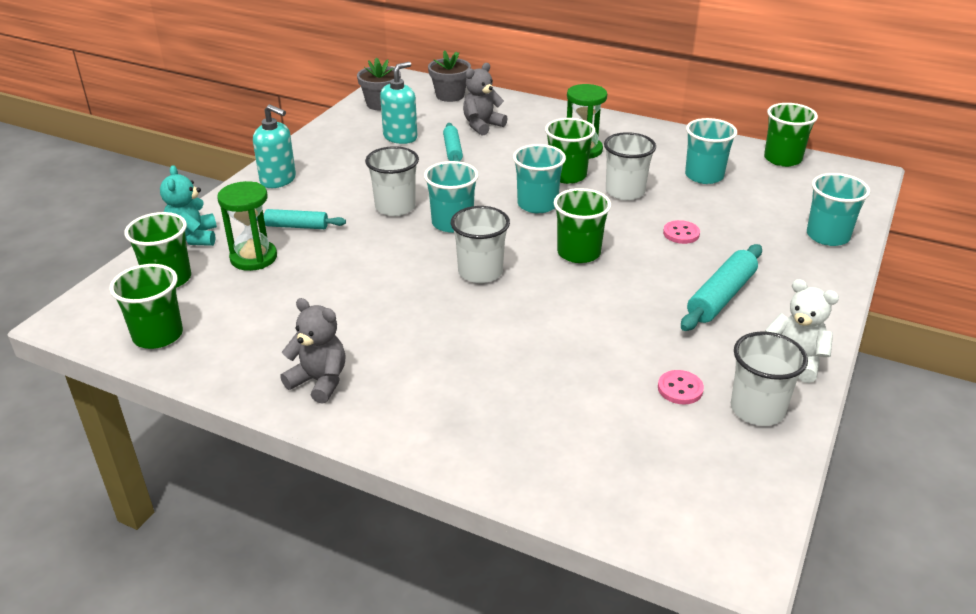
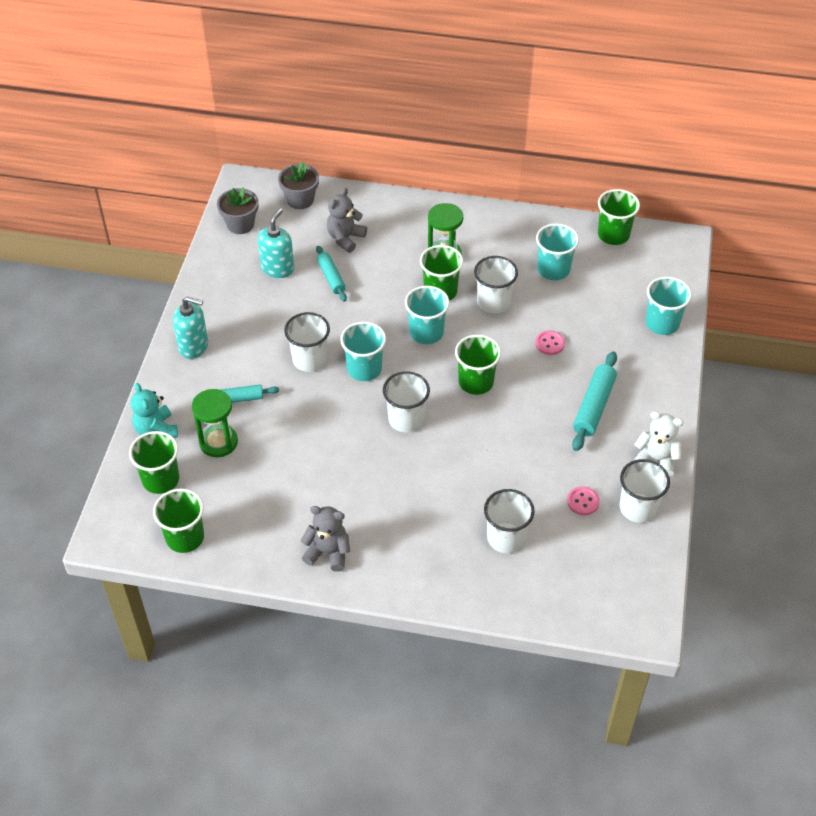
camera: 15 degrees left, 15 degrees up
none -> white cup [484,489,535,553]

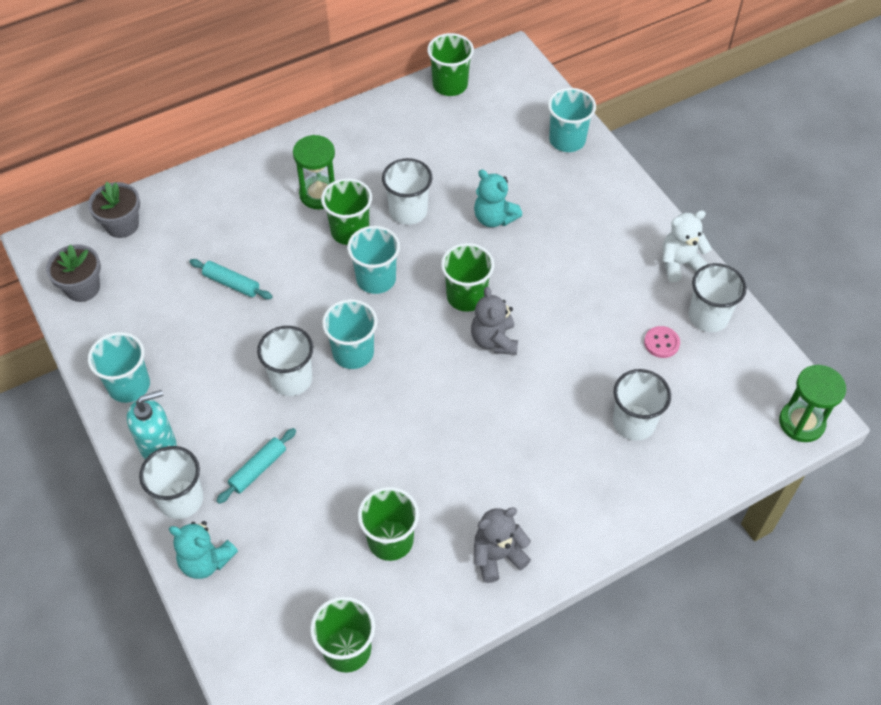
camera: 40 degrees left, 5 degrees up
green cup [129,431,179,494] -> green cup moved to [358,487,419,561]
green hourglass [192,389,238,457] -> green hourglass moved to [779,365,846,442]
turquoise soap dispenser [258,208,294,278] -> none
grey teddy bear [327,188,367,253] -> grey teddy bear moved to [471,287,518,355]
white cup [383,371,430,432] -> white cup moved to [139,446,203,519]
pink button [535,330,565,355] -> turquoise teddy bear [474,170,522,227]
turquoise cup [536,223,579,280] -> turquoise cup moved to [88,332,150,403]
turquoise rolling pin [572,351,617,451] -> none

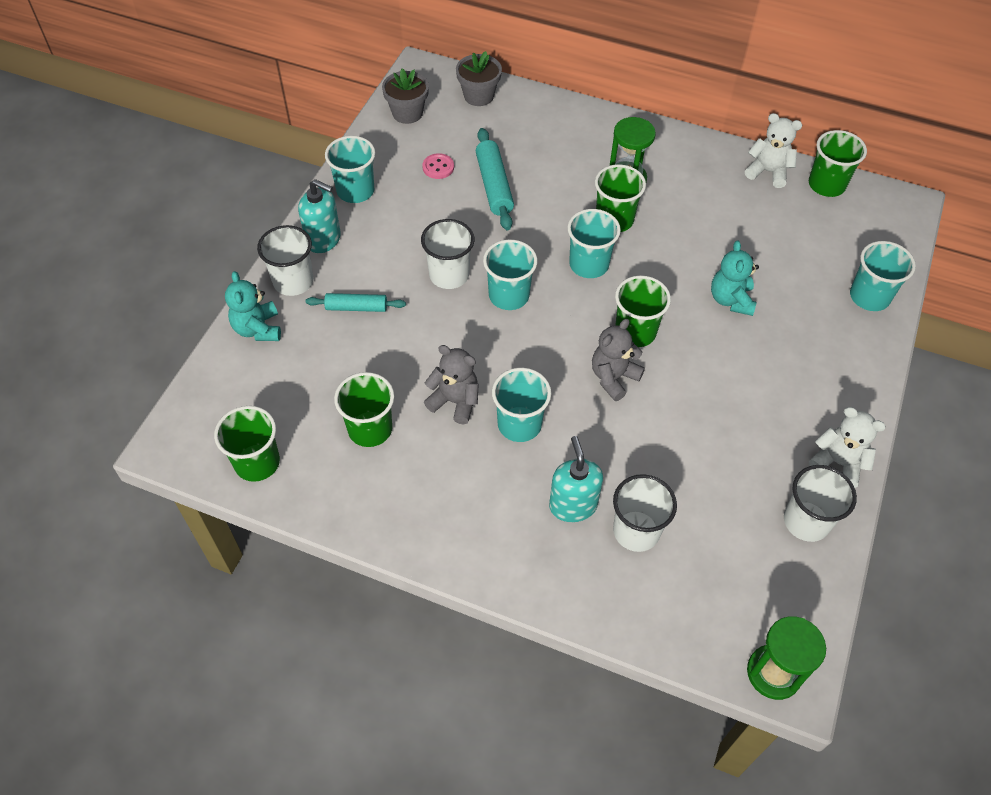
camera: 50 degrees right, 0 degrees up
turquoise rolling pin [190,259,273,299] -> turquoise rolling pin [476,128,514,230], size x1.52
white cup [382,158,433,225] -> none
grey teddy bear [474,507,531,583] -> grey teddy bear moved to [424,345,478,425]
pink button [644,326,680,358] -> pink button moved to [422,153,454,179]
none -> turquoise cup [492,368,551,442]
none -> turquoise soap dispenser [549,436,603,522]
none -> white teddy bear [745,113,802,188]

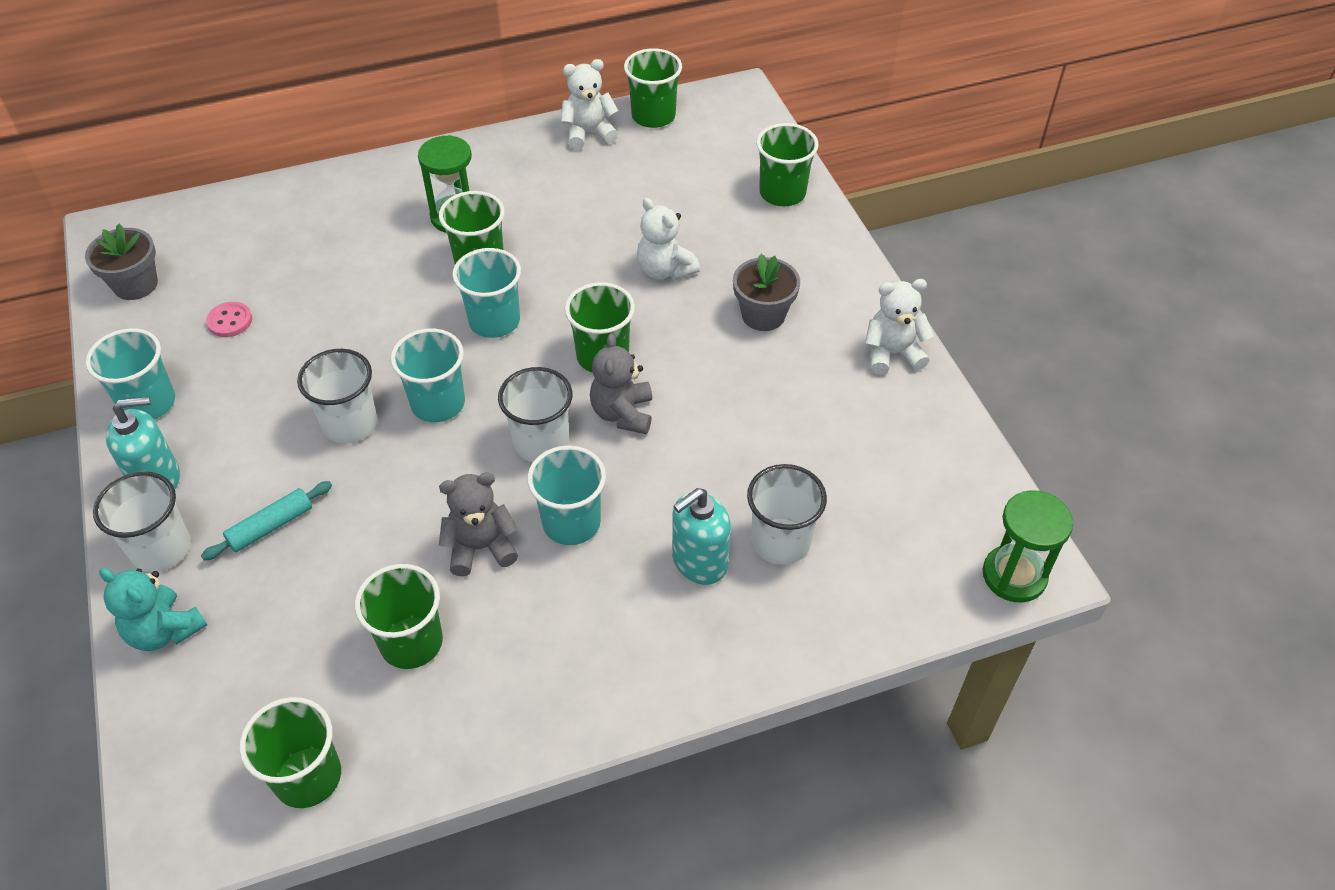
camera: 40 degrees left, 5 degrees down
grey flower pot [456,51,502,106] -> grey flower pot moved to [733,254,800,331]
turquoise rolling pin [476,128,514,230] -> none
turquoise soap dispenser [549,436,603,522] -> turquoise soap dispenser turned 75 degrees counterclockwise [672,488,731,585]
turquoise teddy bear [711,240,759,316] -> white teddy bear [637,197,700,280]
white cup [784,465,857,542] -> white cup moved to [498,367,573,462]
turquoise cup [850,241,916,311] -> green cup [756,123,819,206]

